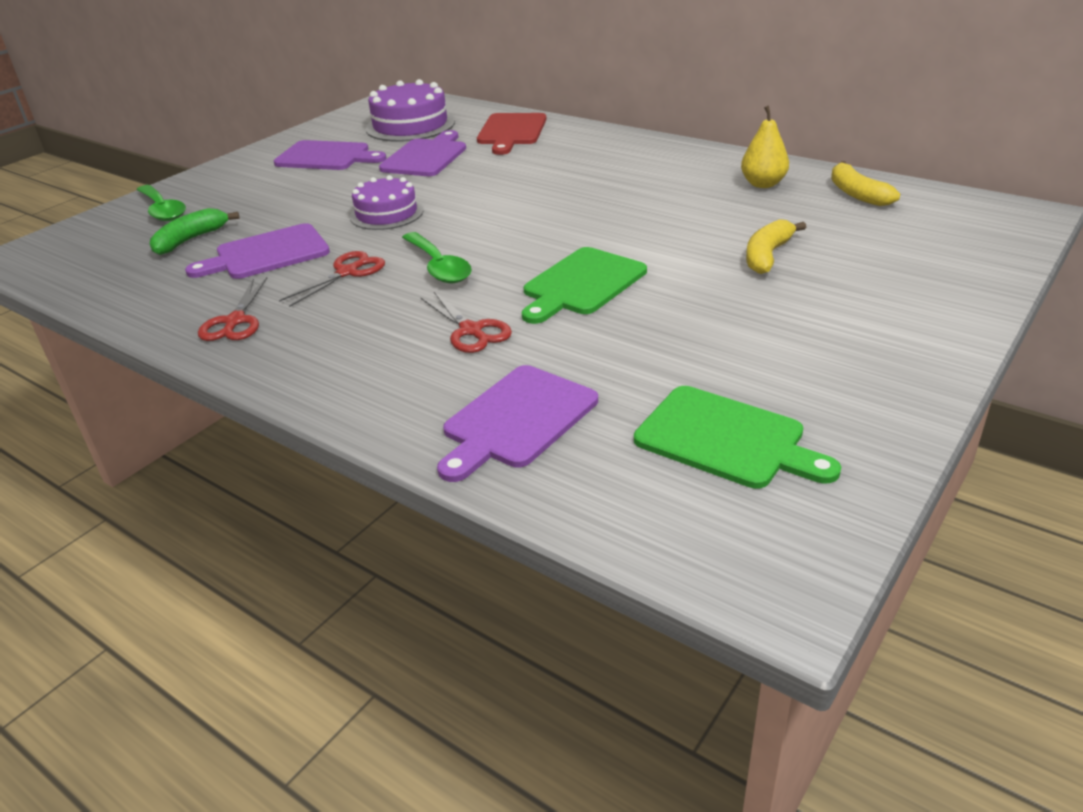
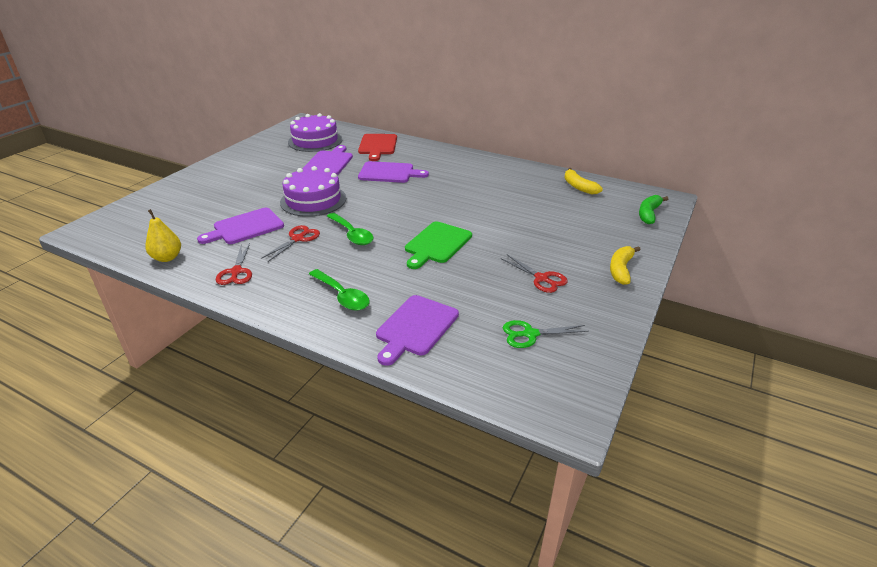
camera: 10 degrees left, 0 degrees up
green spoon [137,185,186,221] -> green spoon moved to [309,269,370,311]
green banana [150,208,240,255] -> green banana moved to [639,195,668,224]
purple cutting board [274,140,386,170] -> purple cutting board moved to [358,161,429,183]
purple cake [350,175,423,230] -> purple cake [280,166,346,217], size x1.50
red scissors [421,292,512,353] -> red scissors moved to [502,255,568,293]
green cutting board [634,386,841,489] -> green scissors [503,320,589,348]
yellow pear [741,106,789,188] -> yellow pear moved to [145,209,181,262]
yellow banana [746,219,806,274] -> yellow banana moved to [610,246,640,285]

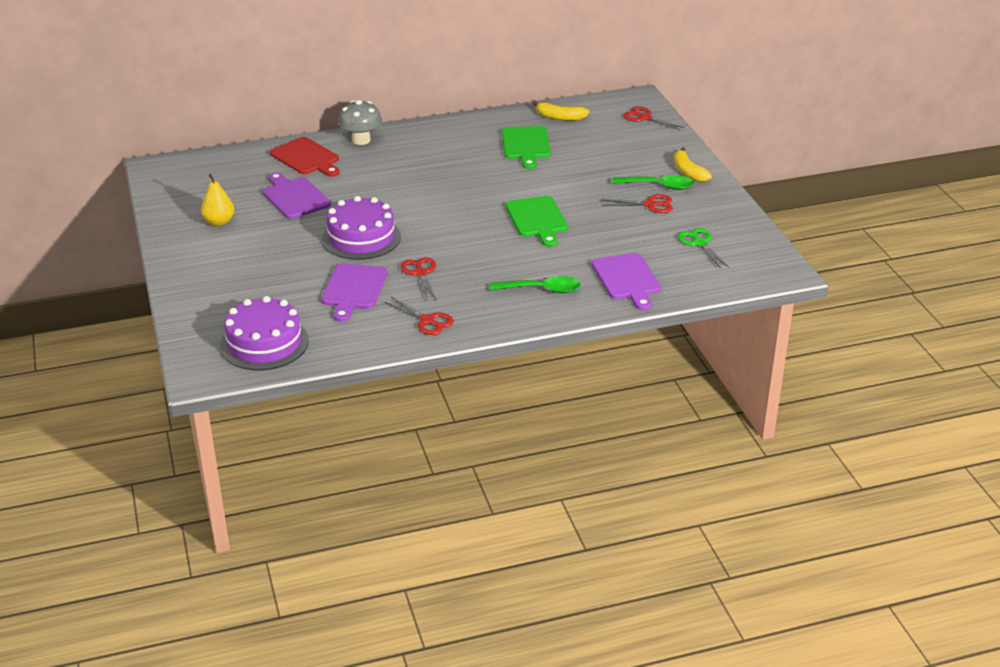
camera: 45 degrees left, 0 degrees up
yellow pear [145,209,181,262] -> yellow pear moved to [201,174,234,226]
purple cake [288,113,342,152] -> purple cake moved to [220,296,309,370]
green spoon [327,213,374,245] -> green spoon moved to [612,175,694,190]
purple cutting board [358,161,429,183] -> none
green scissors [503,320,589,348] -> green scissors turned 120 degrees clockwise [677,228,729,269]
green banana [639,195,668,224] -> red scissors [623,106,685,131]
none -> grey mushroom [338,100,382,145]
none -> green cutting board [502,126,551,169]

